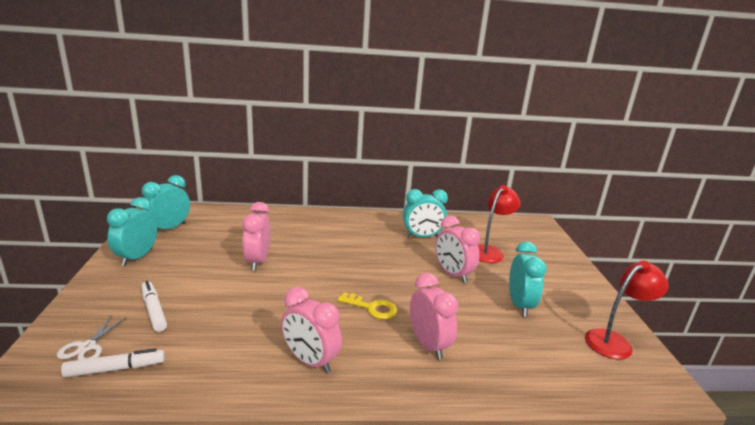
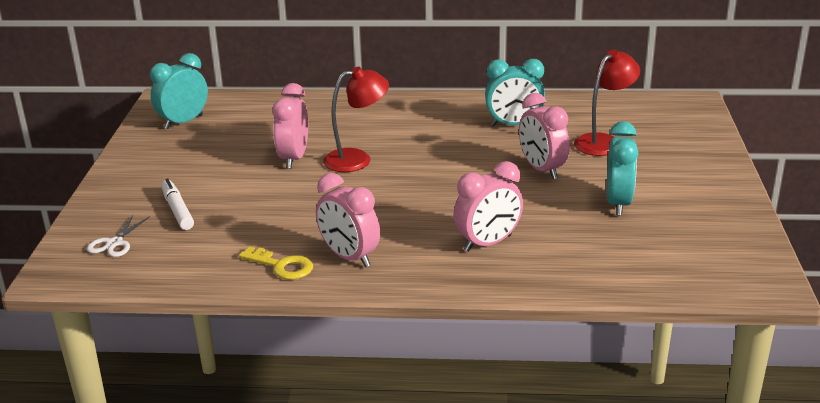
camera: 10 degrees right, 5 degrees up
white marker [61,348,165,378] -> none
turquoise clock [107,197,157,266] -> none
yellow key [338,292,397,319] -> yellow key moved to [239,247,313,280]
pink clock [410,273,459,360] -> pink clock turned 75 degrees clockwise [453,161,523,252]
red lamp [585,261,669,359] -> red lamp moved to [323,67,389,172]

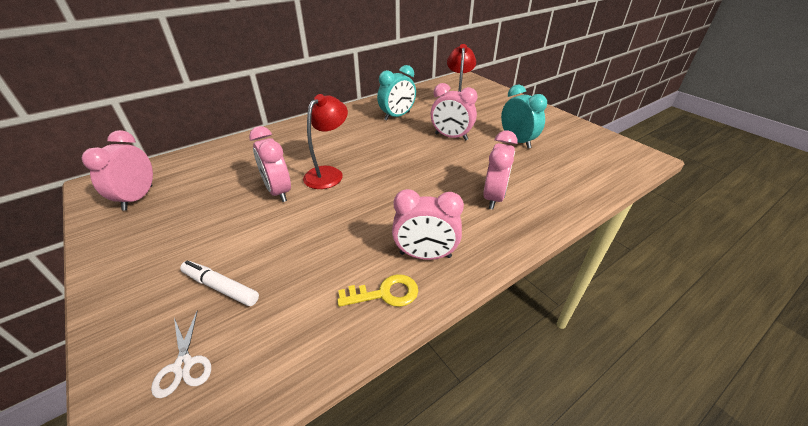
camera: 40 degrees left, 10 degrees up
turquoise clock [150,53,208,129] -> pink clock [82,130,153,210]

